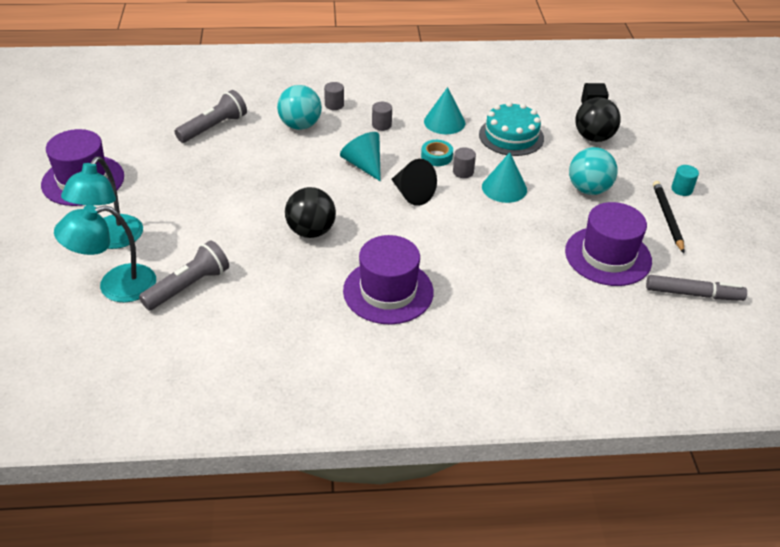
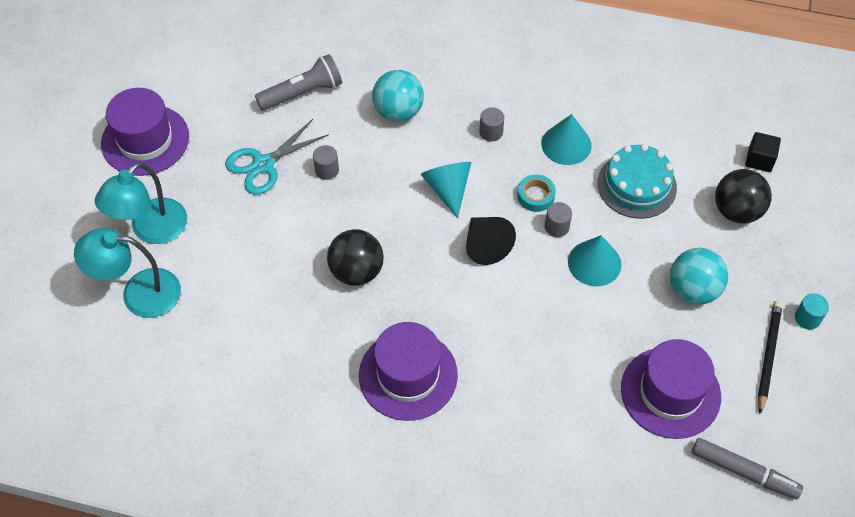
camera: 20 degrees right, 15 degrees up
grey flashlight [139,240,229,310] -> none
grey cylinder [324,82,344,110] -> grey cylinder moved to [313,145,339,180]
none -> turquoise scissors [225,119,329,195]

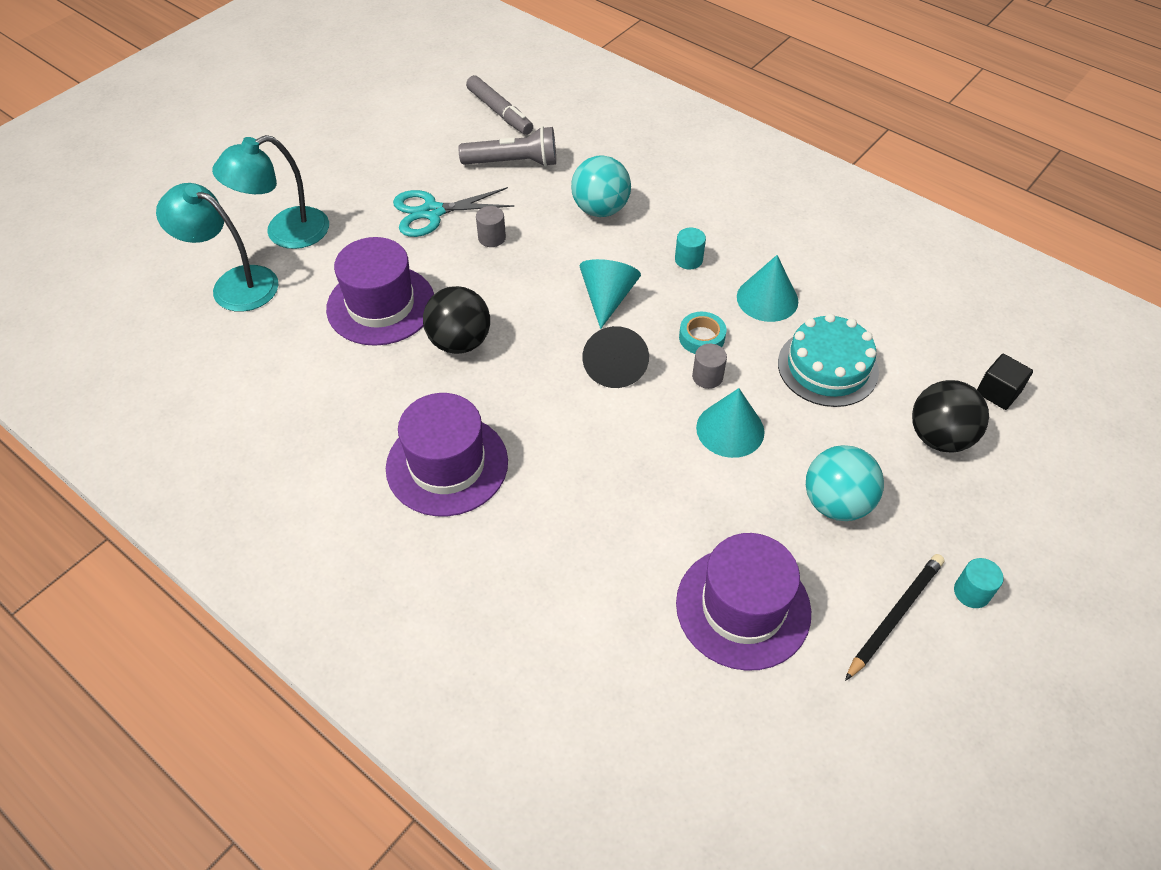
camera: 25 degrees right, 5 degrees down
purple hat [101,88,189,176] -> purple hat moved to [326,237,434,346]
grey cylinder [479,107,504,142] -> turquoise cylinder [675,228,706,270]
grey marker [692,438,803,499] -> grey marker moved to [466,75,533,135]

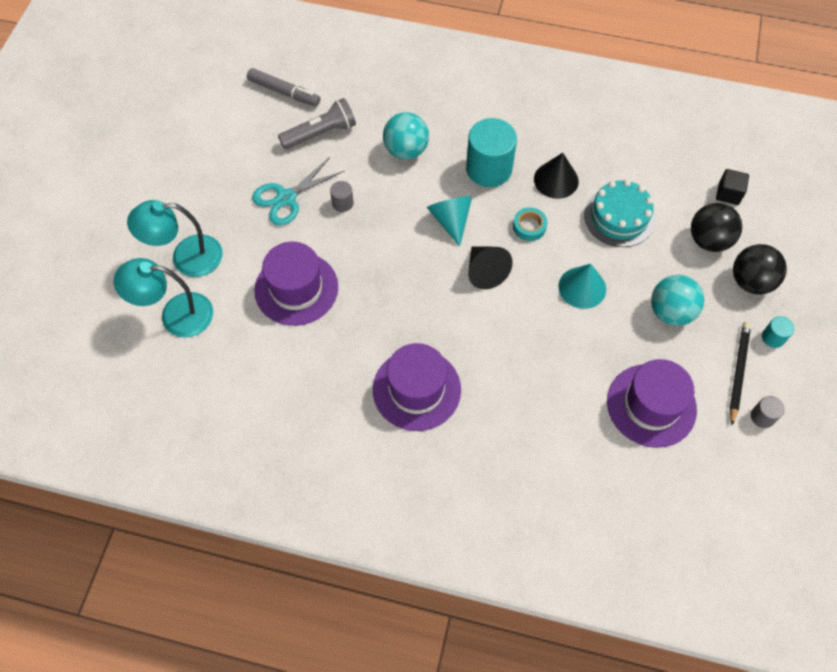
camera: 25 degrees left, 10 degrees up
turquoise lamp [212,135,329,249] -> turquoise lamp turned 45 degrees clockwise [127,200,223,277]
black ball [423,286,490,354] -> black ball moved to [733,244,787,294]
turquoise cylinder [675,228,706,270] -> turquoise cylinder [466,118,517,187], size x2.19
grey cylinder [692,344,727,389] -> grey cylinder moved to [751,396,785,428]
turquoise cone [737,255,798,322] -> black cone [534,153,579,199]

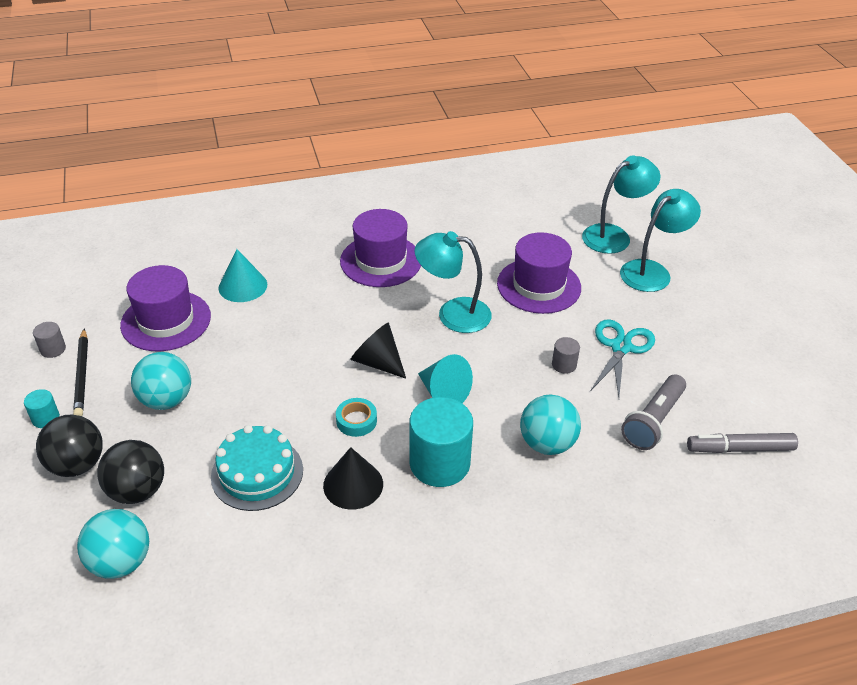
camera: 150 degrees right, 20 degrees down
turquoise cone [558,264,606,309] -> turquoise cone moved to [218,249,267,302]
black cube [716,169,749,205] -> turquoise ball [77,509,149,579]
none -> turquoise lamp [415,231,492,333]

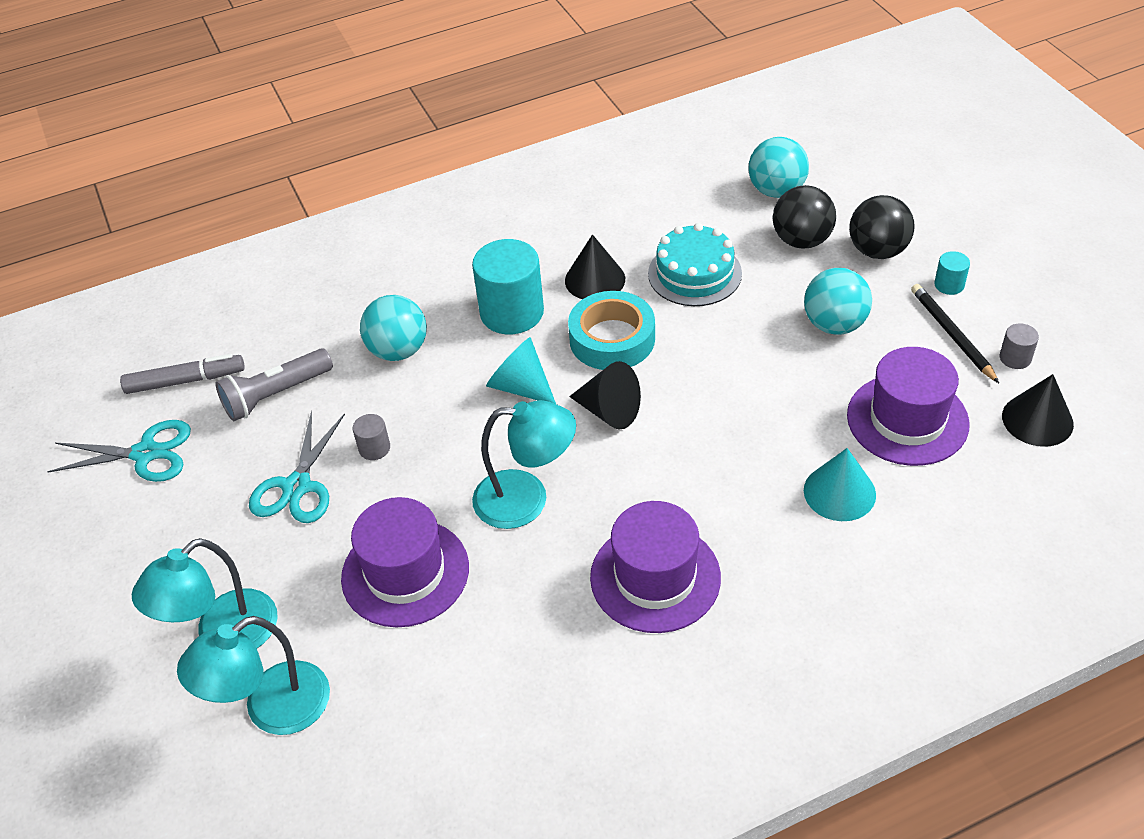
camera: 175 degrees right, 5 degrees up
turquoise tape [336,398,377,437] -> turquoise tape [568,291,655,370], size x1.87
grey flashlight [621,374,686,450] -> grey flashlight turned 150 degrees counterclockwise [215,348,333,421]
none -> turquoise scissors [47,420,191,482]
none -> black cone [1002,374,1074,447]

